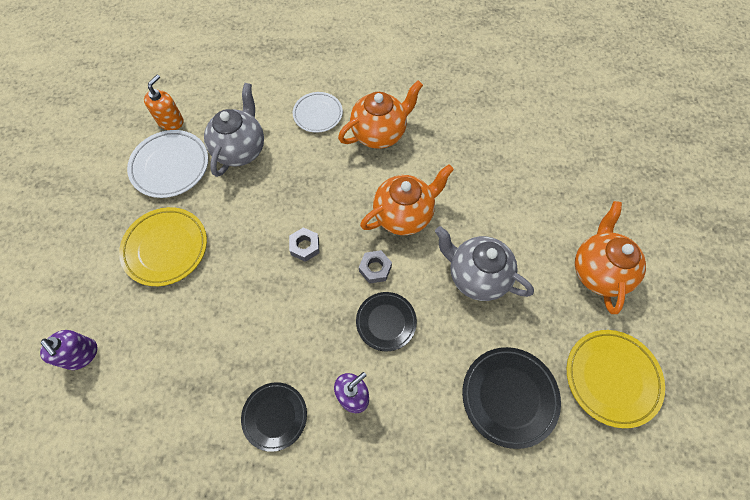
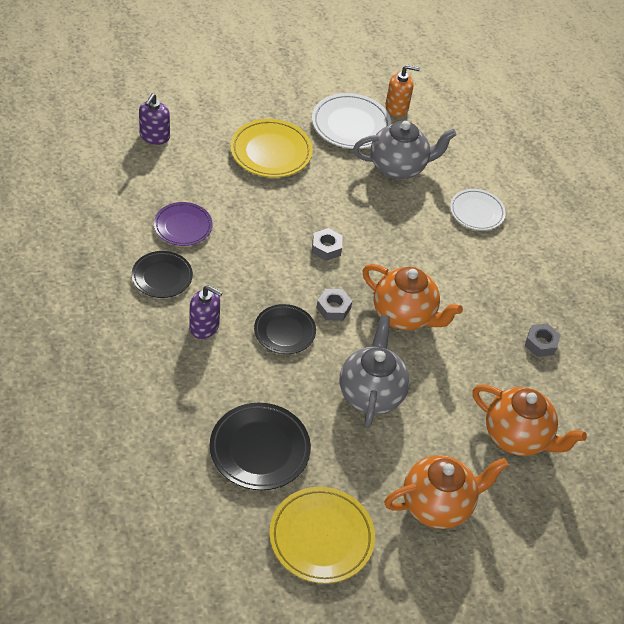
camera: 60 degrees right, 15 degrees down
orange teapot [338,80,423,149] -> orange teapot moved to [472,385,587,456]
none -> purple plate [154,202,213,246]
none -> grey nut [525,324,561,357]

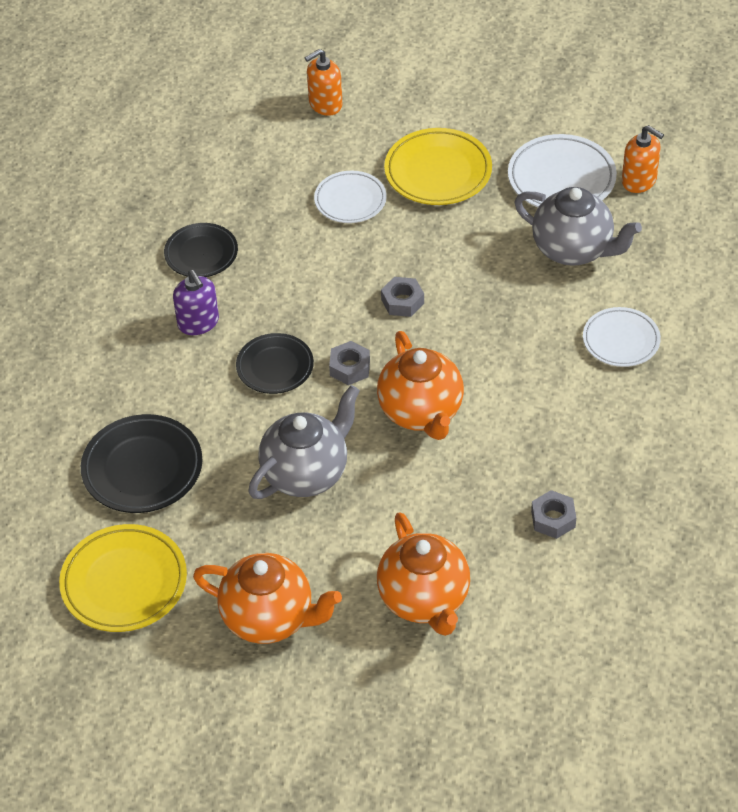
camera: 45 degrees right, 0 degrees up
purple soap dispenser [139,94,170,145] -> orange soap dispenser [305,49,343,116]
purple plate [154,202,213,246] -> none
none -> white plate [314,171,387,223]

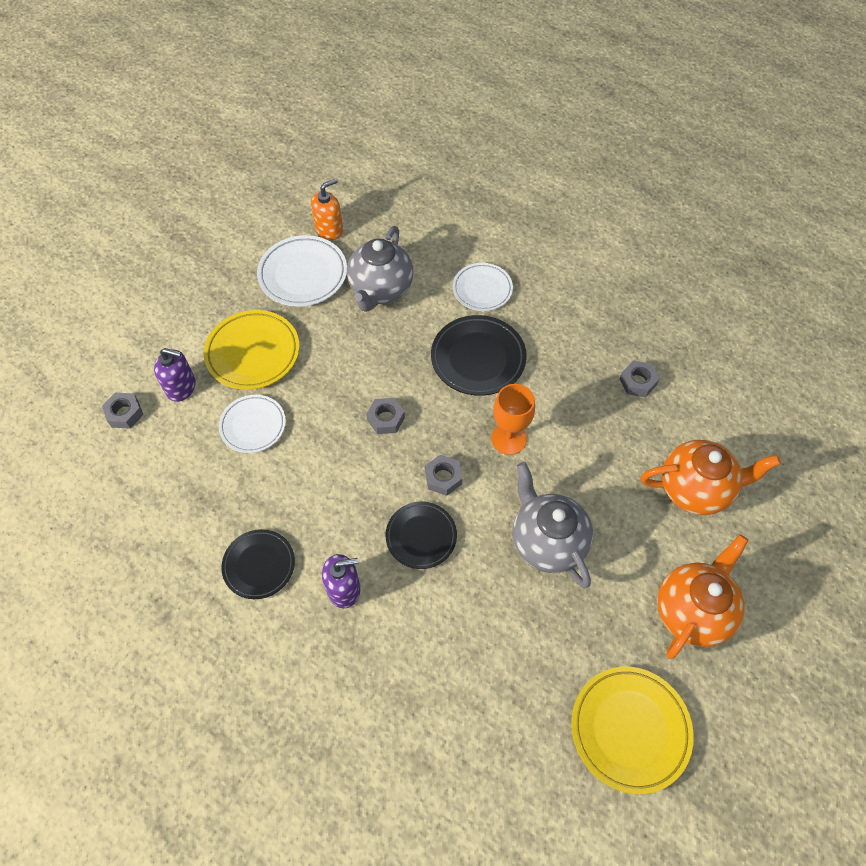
camera: 75 degrees left, 10 degrees up
black plate [81,414,202,513] -> black plate moved to [431,315,527,396]
orange soap dispenser [305,49,343,116] -> grey nut [102,393,143,429]
orange teapot [377,331,464,440] -> orange goblet [491,384,535,455]
grey teapot [515,187,642,266] -> grey teapot turned 150 degrees clockwise [347,226,413,312]
none -> purple soap dispenser [154,348,196,402]

